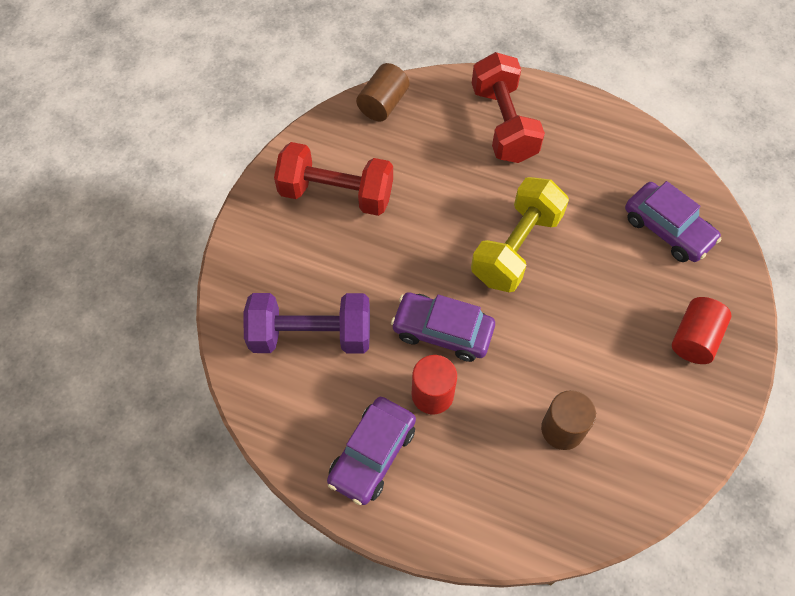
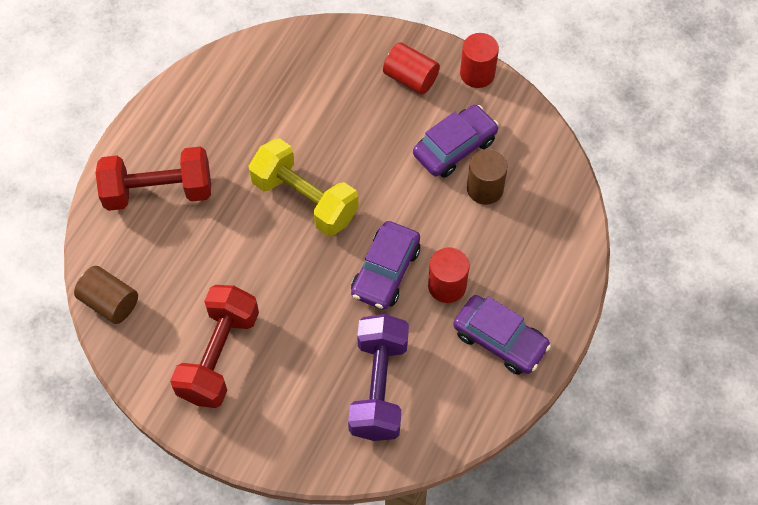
camera: 85 degrees left, 0 degrees up
purple car [625,181,722,262] -> purple car moved to [413,105,499,178]
none -> red cylinder [460,33,499,88]

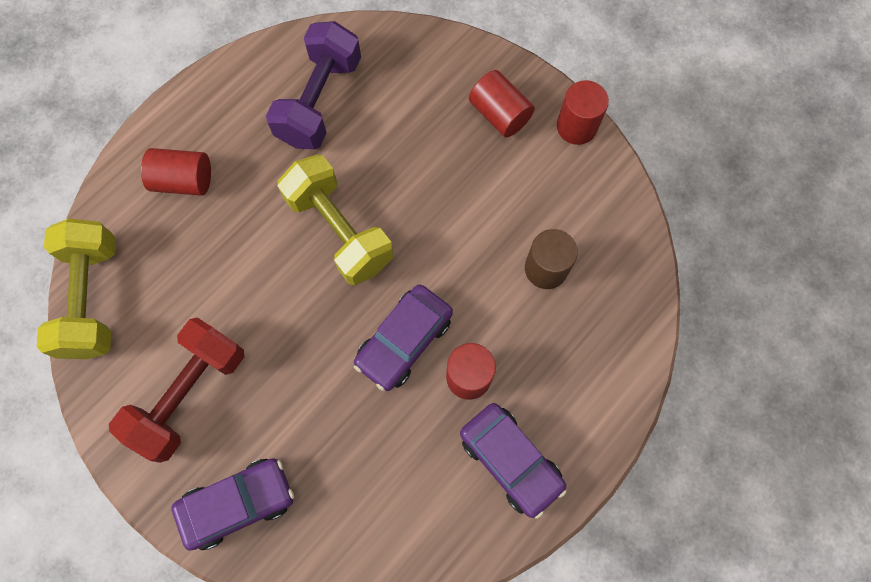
camera: 15 degrees right, 10 degrees up
brown cylinder [74,266,138,324] -> yellow dumbbell [37,218,116,359]
red dumbbell [96,146,211,211] -> red cylinder [141,148,211,196]
purple dumbbell [348,314,409,441] -> purple dumbbell moved to [266,21,361,150]
purple car [413,105,499,178] -> purple car moved to [171,458,294,551]

